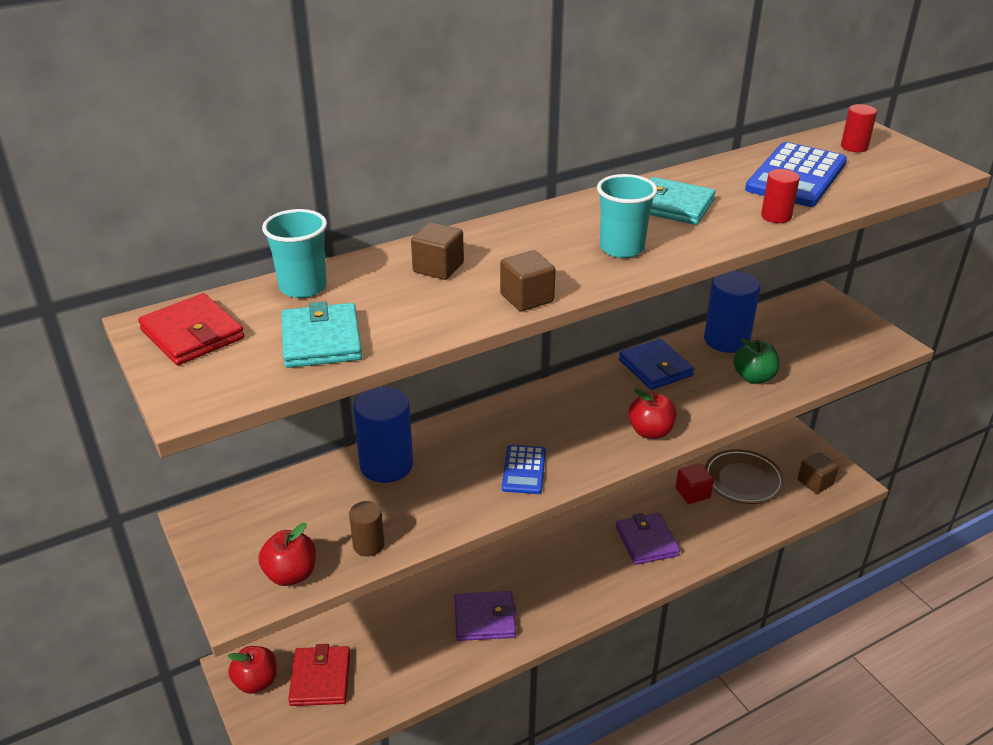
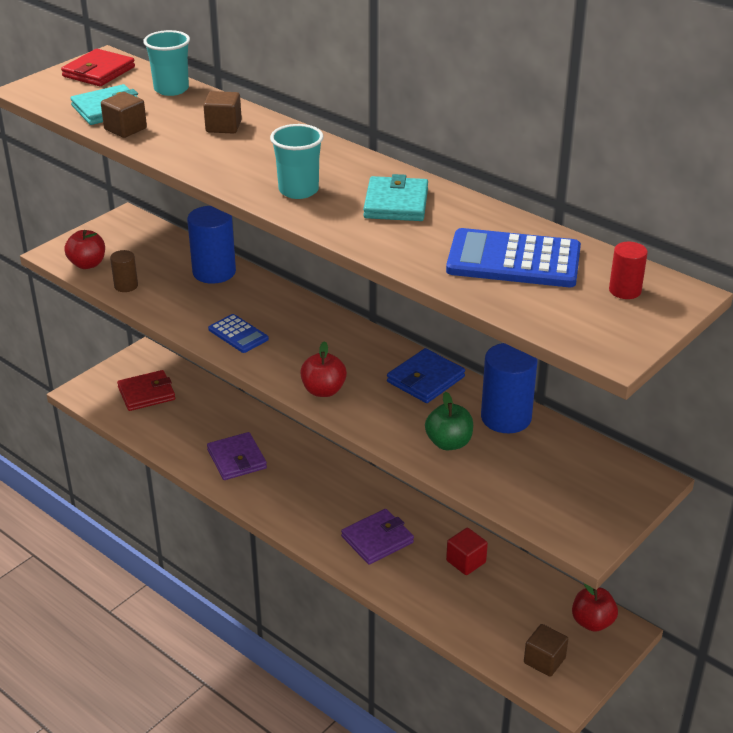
camera: 70 degrees right, 0 degrees up
red apple [228,646,277,694] -> red apple moved to [572,583,618,632]
brown cube [500,250,556,312] -> brown cube moved to [101,92,147,138]
blue calculator [502,445,546,494] -> blue calculator turned 120 degrees counterclockwise [208,314,269,353]
brown plate [705,449,785,504] -> none
red cylinder [761,169,800,223] -> none

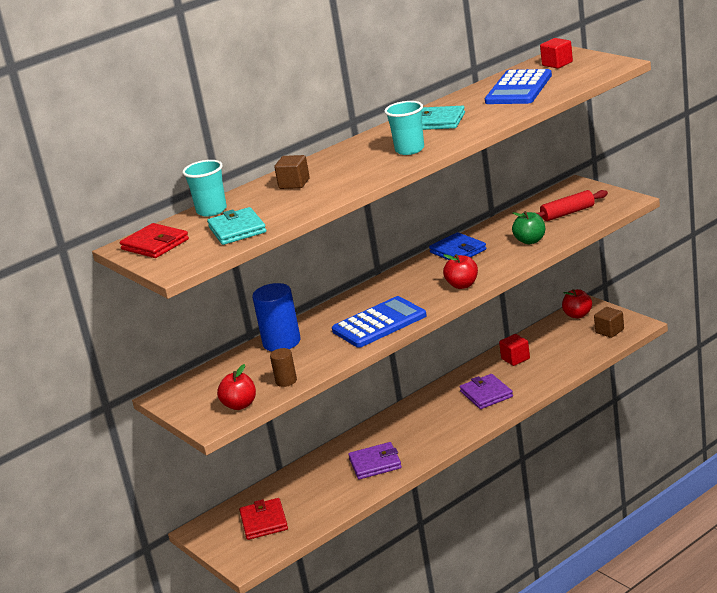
camera: 75 degrees left, 10 degrees down
brown cube [101,92,147,138] -> none
blue calculator [208,314,269,353] -> blue calculator [332,296,427,348], size x1.81
blue cylinder [481,343,537,433] -> none
red cylinder [609,242,648,299] -> red cube [540,38,573,69]
none -> red rolling pin [537,190,608,221]

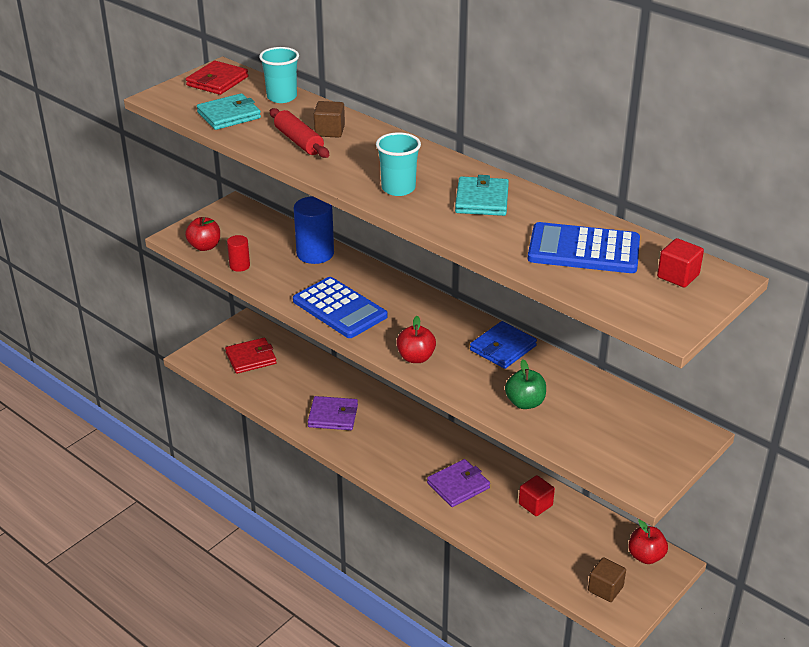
camera: 75 degrees right, 10 degrees up
brown cylinder [270,348,297,387] -> red cylinder [227,235,250,272]
purple wallet [348,442,402,479] -> purple wallet turned 60 degrees counterclockwise [308,396,358,430]
red rolling pin [537,190,608,221] -> red rolling pin moved to [270,108,329,158]

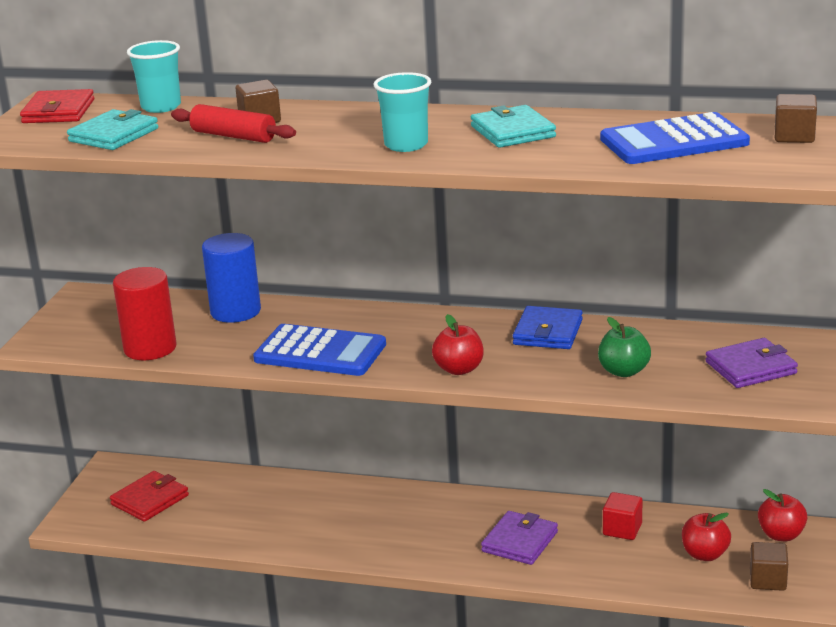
camera: 25 degrees left, 10 degrees down
red apple [185,217,220,251] -> red apple moved to [682,512,731,561]
red cylinder [227,235,250,272] -> red cylinder [113,267,177,360], size x1.86
purple wallet [308,396,358,430] -> purple wallet moved to [705,338,798,388]
red cube [657,238,704,288] -> brown cube [775,94,817,143]

